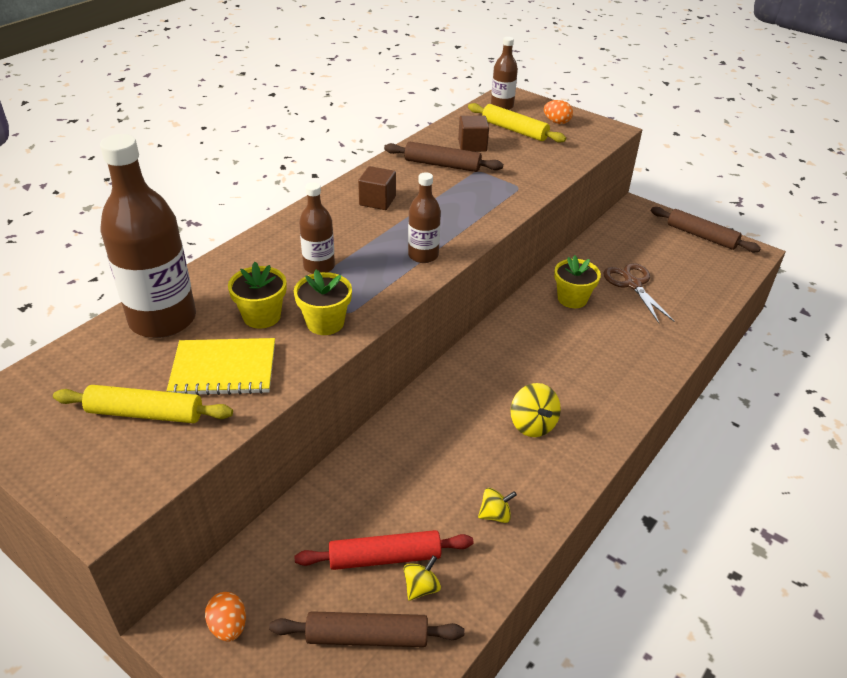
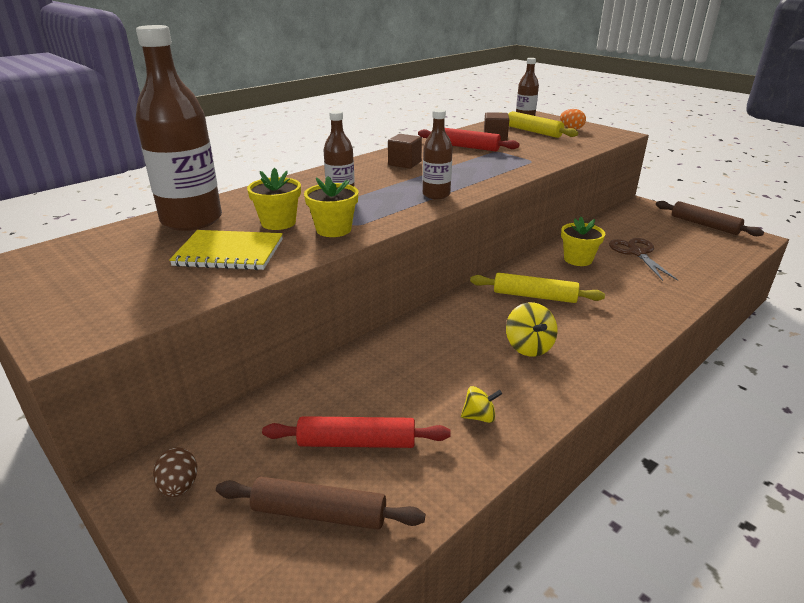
camera: 10 degrees right, 10 degrees down
yellow rolling pin [53,385,233,423] -> yellow rolling pin moved to [470,273,605,303]
orange egg [205,592,246,642] -> brown egg [153,447,197,497]
brown rolling pin [384,142,503,172] -> red rolling pin [418,128,520,151]
yellow spinning top [404,555,441,601] -> none

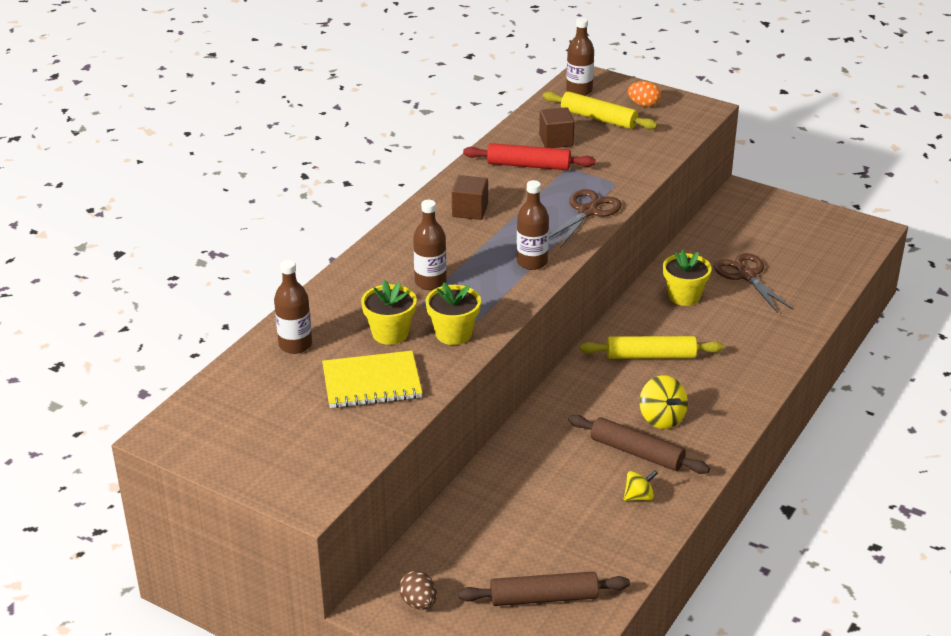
camera: 15 degrees left, 5 degrees up
brown bottle [136,25,222,231] -> brown bottle [274,260,312,354], size x0.52
red rolling pin [262,416,451,448] -> none
brown rolling pin [656,201,764,236] -> brown rolling pin moved to [568,415,710,474]
none -> brown scissors [549,189,622,248]

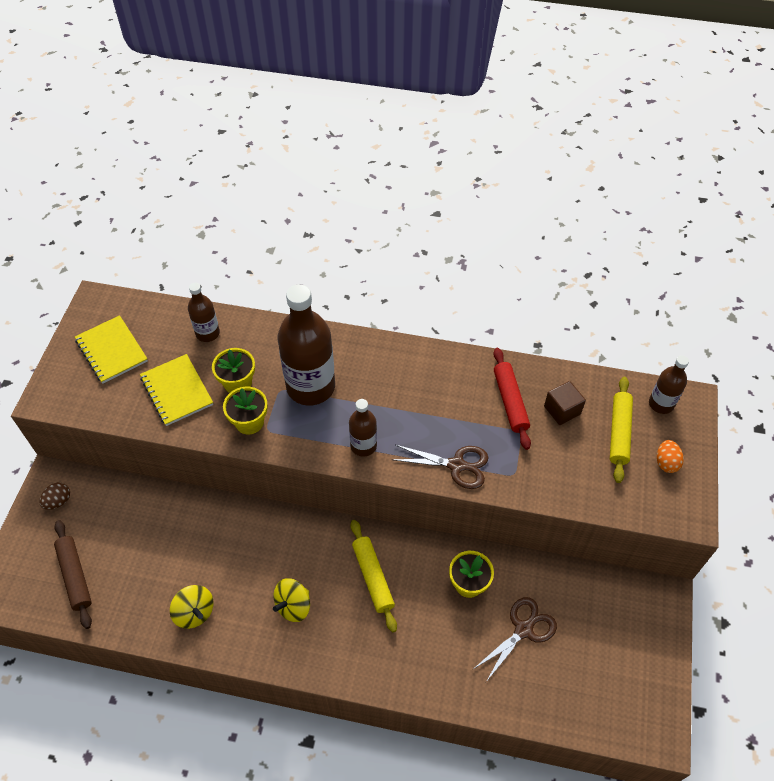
camera: 70 degrees right, 20 degrees up
brown bottle [413,200,447,290] -> brown bottle [277,284,335,406], size x1.94
brown cube [452,175,488,220] -> none
brown rolling pin [568,415,710,474] -> none
yellow spinning top [624,470,658,501] -> yellow spinning top [170,585,214,629], size x1.53
none -> yellow notebook [75,315,148,384]

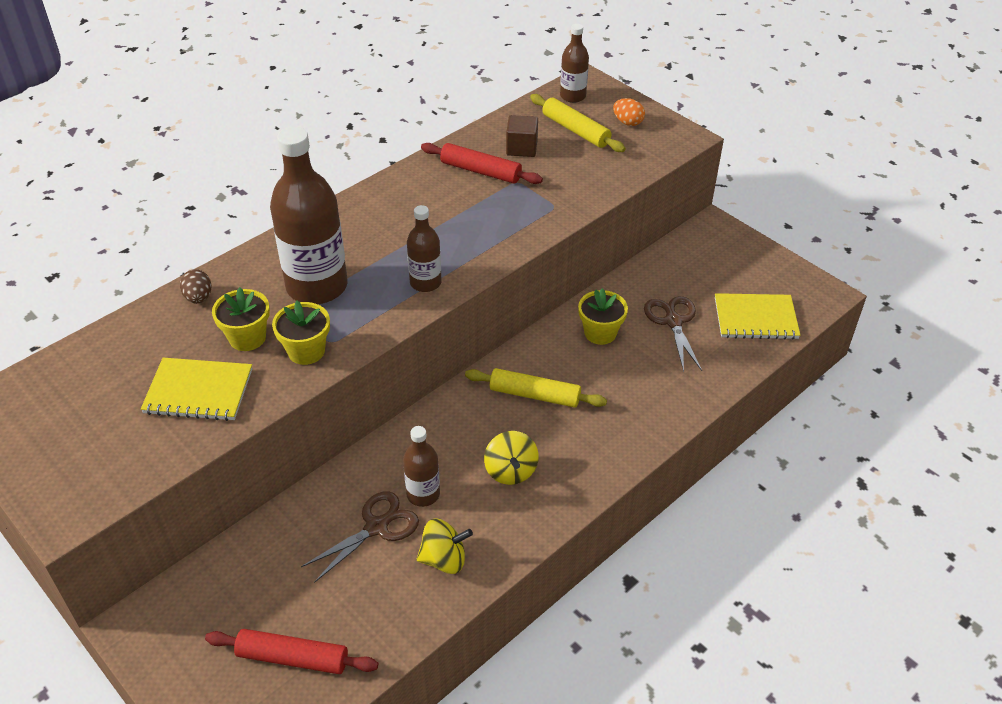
camera: 55 degrees left, 10 degrees down
brown egg [39,482,70,510] -> brown egg moved to [180,269,212,304]
brown rolling pin [54,520,92,629] -> red rolling pin [205,629,378,674]
yellow notebook [75,315,148,384] -> yellow notebook moved to [715,293,800,340]
brown bottle [188,283,220,342] -> brown bottle moved to [403,426,440,507]
brown scissors [391,445,489,489] -> brown scissors moved to [301,491,419,583]

